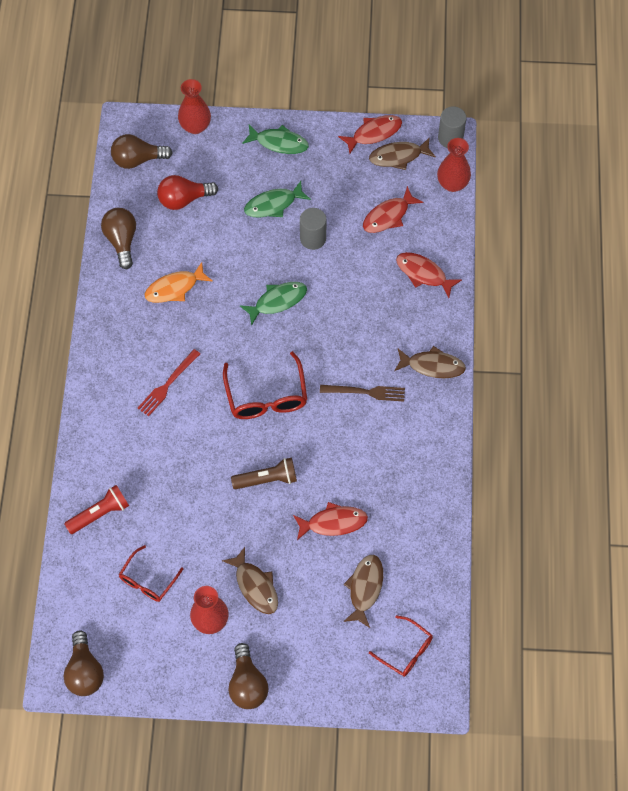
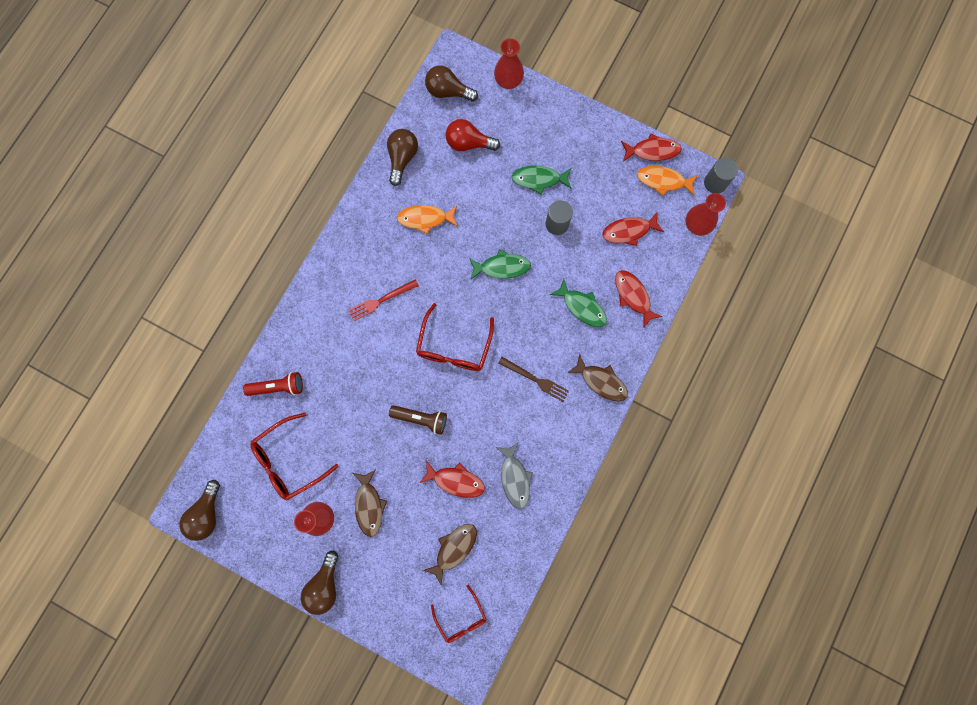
camera: 25 degrees right, 15 degrees up
red glasses [119,545,183,602] -> red glasses [250,413,339,500], size x1.58
green fish [242,125,309,154] -> green fish moved to [550,279,607,327]
brown fish [369,137,436,170] -> orange fish [637,166,697,196]
none -> grey fish [496,443,533,509]

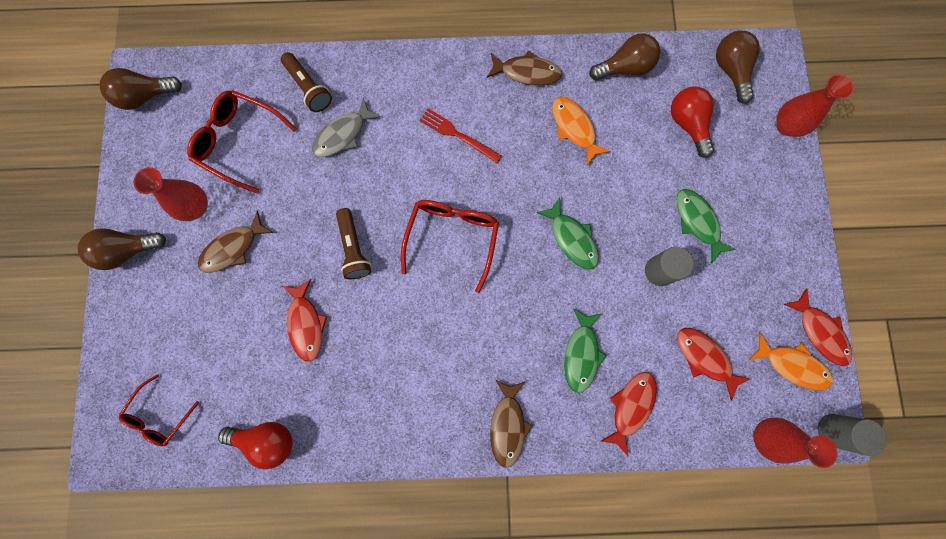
camera: 60 degrees right, 0 degrees up
red flashlight [243,372,303,396] -> brown flashlight [281,52,332,112]
red glasses [416,303,494,371] -> red glasses turned 120 degrees clockwise [401,200,499,293]
brown fish [423,524,477,586] -> brown fish moved to [487,50,562,86]
grey fish [496,443,533,509] -> grey fish moved to [312,98,381,157]
brown fork [498,357,569,402] -> none
orange fish [637,166,697,196] -> orange fish turned 135 degrees clockwise [749,333,833,390]
none -> red light bulb [218,422,292,469]

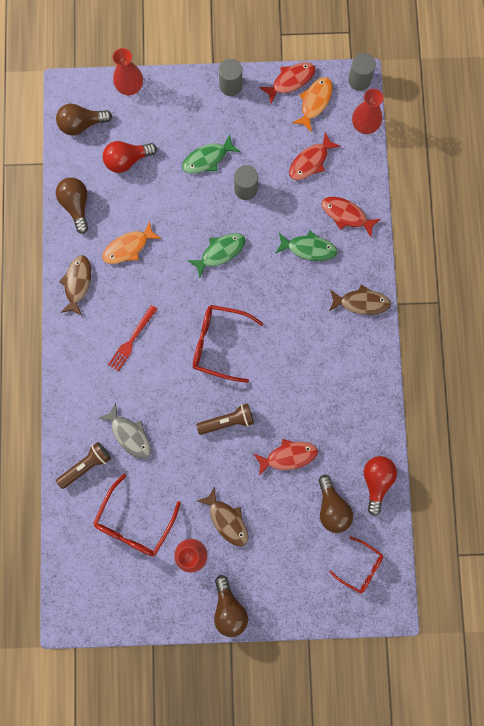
camera: 90 degrees left, 0 degrees up
brown light bulb [100,68,182,110] -> brown light bulb moved to [318,475,353,533]
none -> grey cylinder [219,59,242,96]

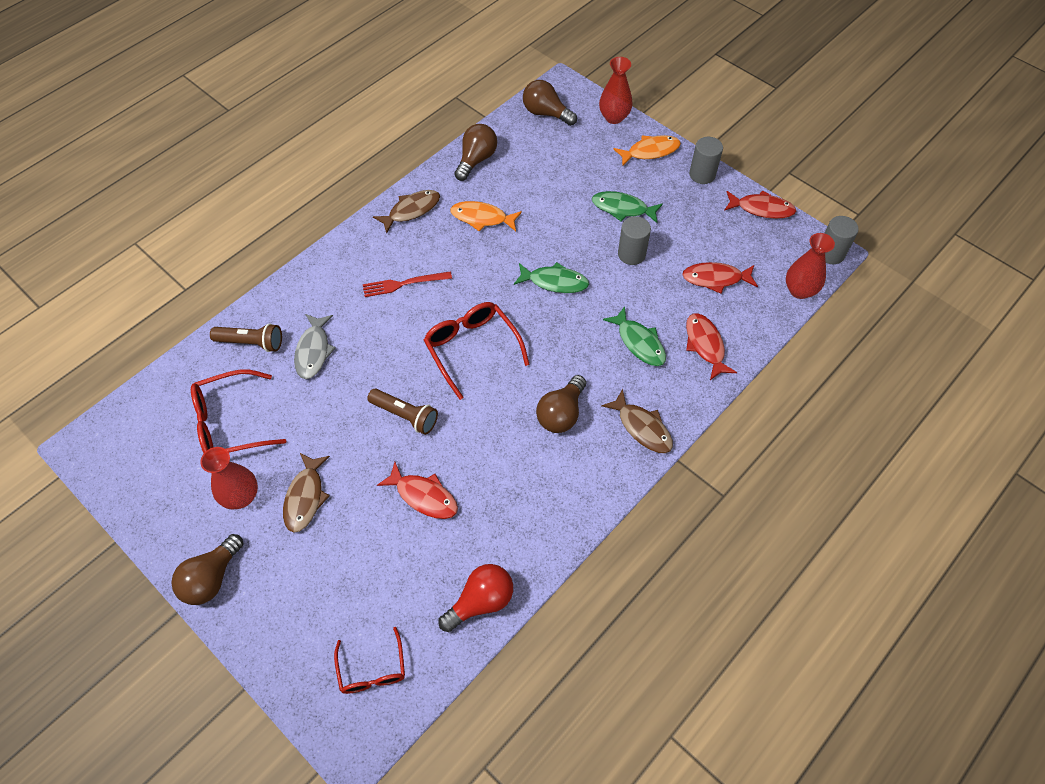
camera: 45 degrees right, 20 degrees down
red light bulb [103,141,157,173] -> none
orange fish [292,77,332,132] -> orange fish moved to [613,135,681,166]
brown light bulb [318,475,353,533] -> brown light bulb moved to [536,375,586,433]

